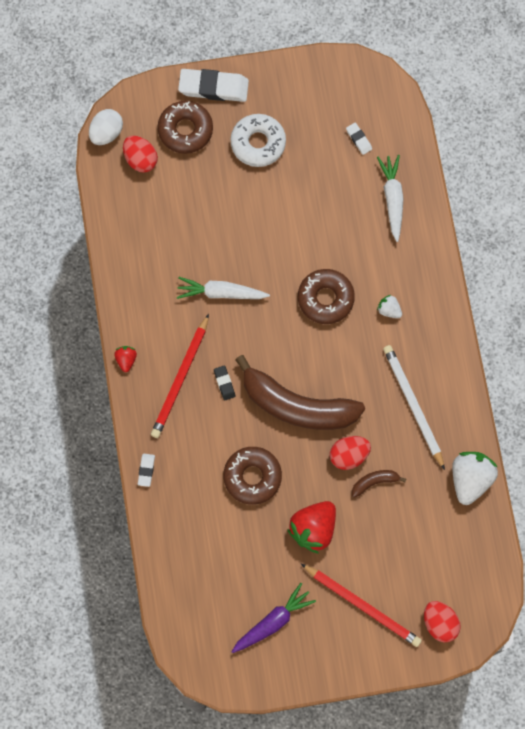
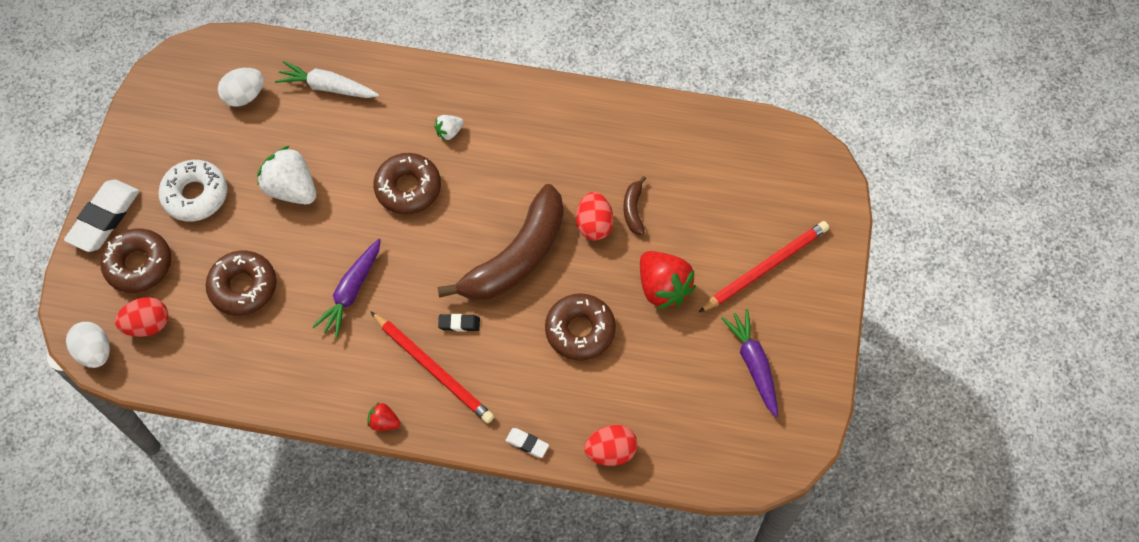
camera: 70 degrees left, 10 degrees down
white carrot [177,277,270,299] -> purple carrot [312,239,381,338]
white eraser [346,123,372,155] -> white egg [218,68,264,107]
white pencil [383,345,445,470] -> none
red egg [424,601,461,642] -> red egg moved to [584,425,638,466]
white strawberry [452,452,498,505] -> white strawberry moved to [257,146,316,204]
none -> brown donut [206,251,276,316]

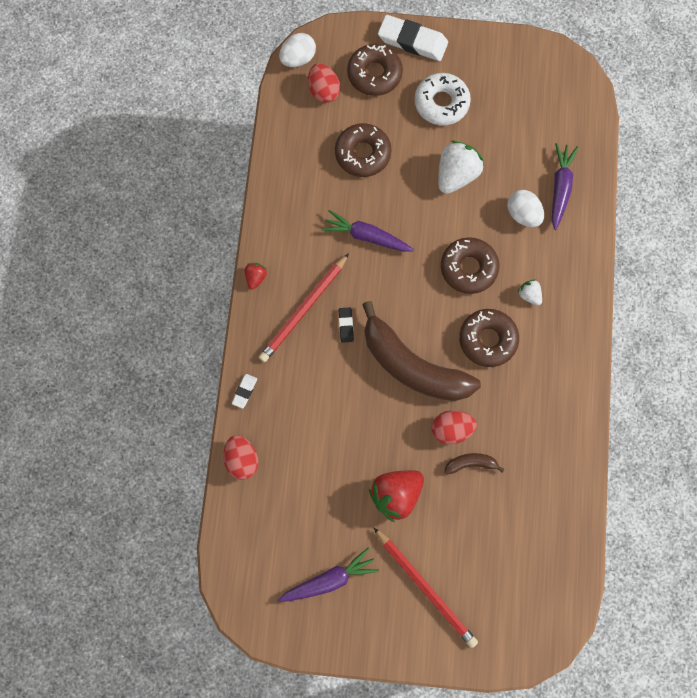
camera: 85 degrees right, 10 degrees up
white egg [218,68,264,107] -> white egg moved to [507,190,544,227]
white carrot [275,61,379,98] -> purple carrot [552,143,578,230]
brown donut [545,293,616,361] -> brown donut moved to [459,309,519,367]

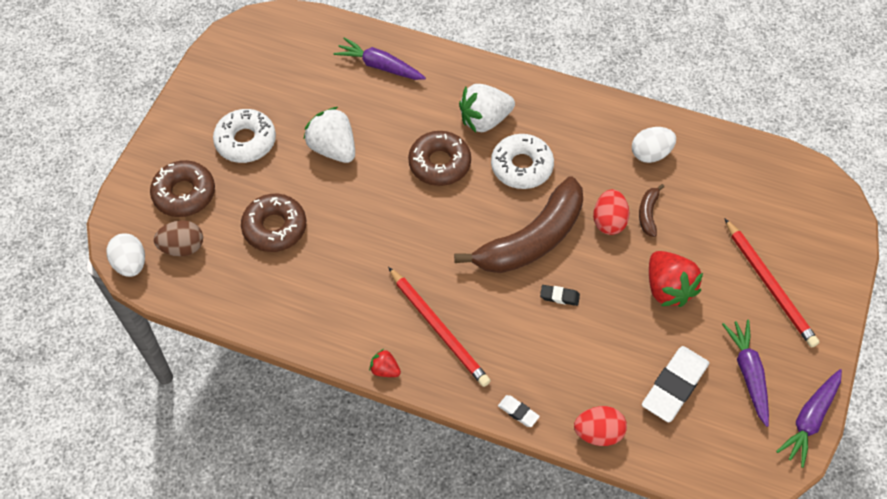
camera: 75 degrees left, 15 degrees down
red egg [308,64,340,103] -> brown egg [154,220,203,256]
purple carrot [321,210,414,252] -> purple carrot moved to [776,369,842,468]
black eraser [339,307,354,343] -> black eraser moved to [540,285,580,306]
red pencil [374,528,478,648] -> red pencil turned 90 degrees clockwise [725,219,819,347]
white eraser [378,15,448,61] -> white eraser moved to [642,346,709,422]
brown donut [459,309,519,367] -> white donut [491,134,554,189]
white egg [507,190,544,227] -> white egg moved to [632,127,676,163]
white strawberry [518,279,542,305] -> white strawberry [459,84,515,133], size x2.02

